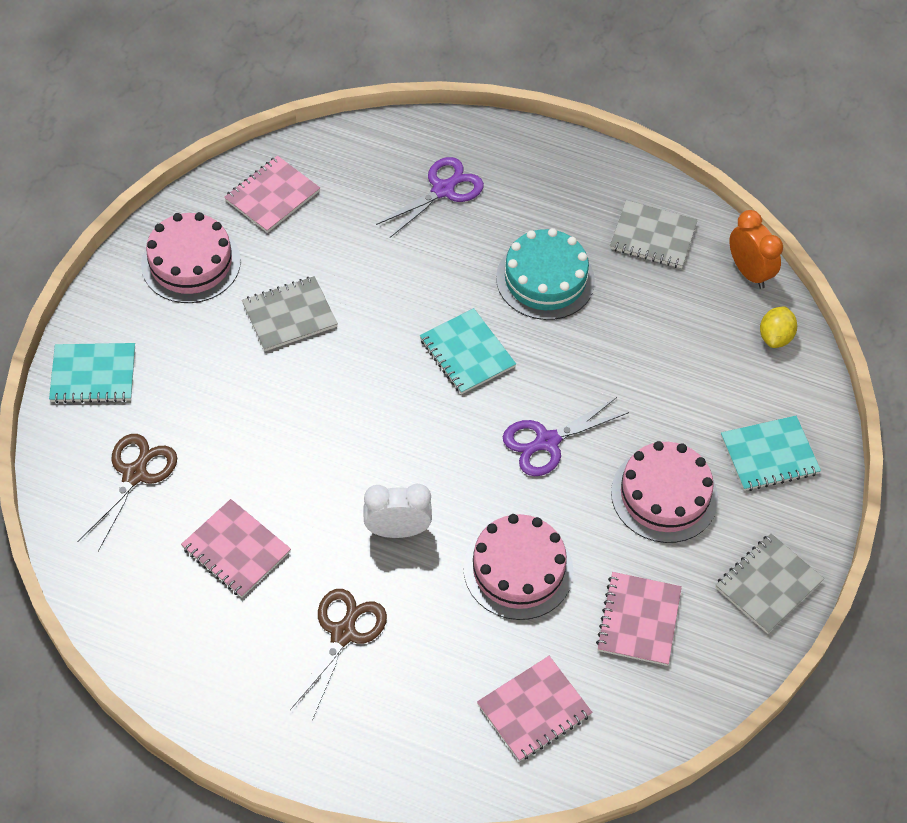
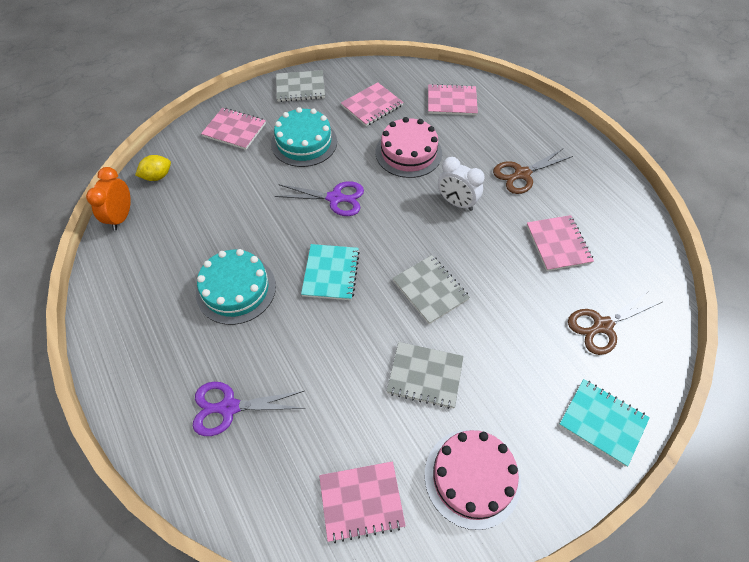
camera: 140 degrees left, 0 degrees up
grey notebook [610,200,698,268] -> grey notebook moved to [392,255,470,324]
pink cake [611,441,718,543] -> turquoise cake [271,107,337,167]
turquoise notebook [721,416,821,491] -> pink notebook [201,108,266,150]

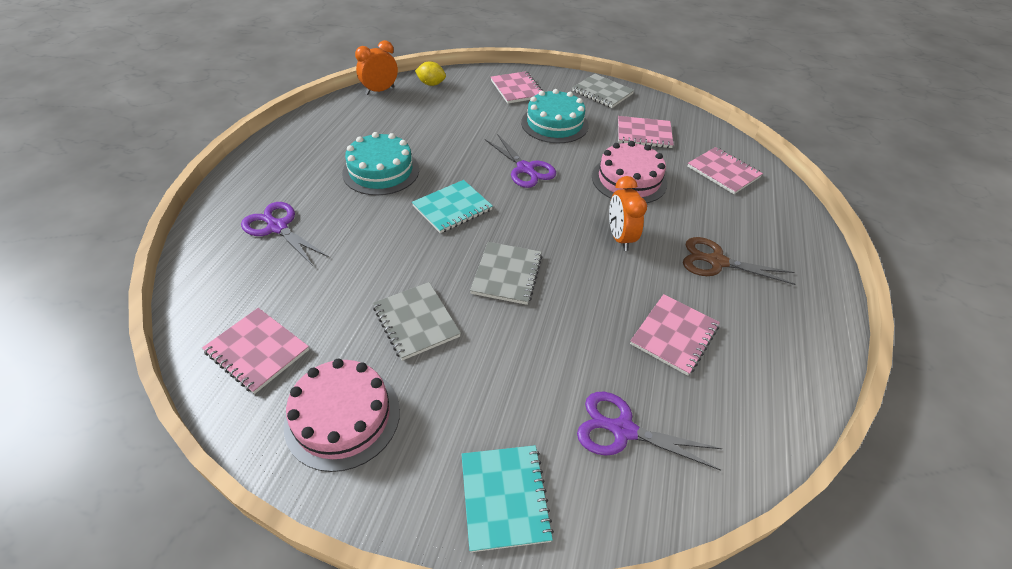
camera: 45 degrees right, 10 degrees down
white clock [438,157,484,211] -> orange clock [609,176,647,251]
brown scissors [568,291,662,355] -> purple scissors [577,392,722,471]

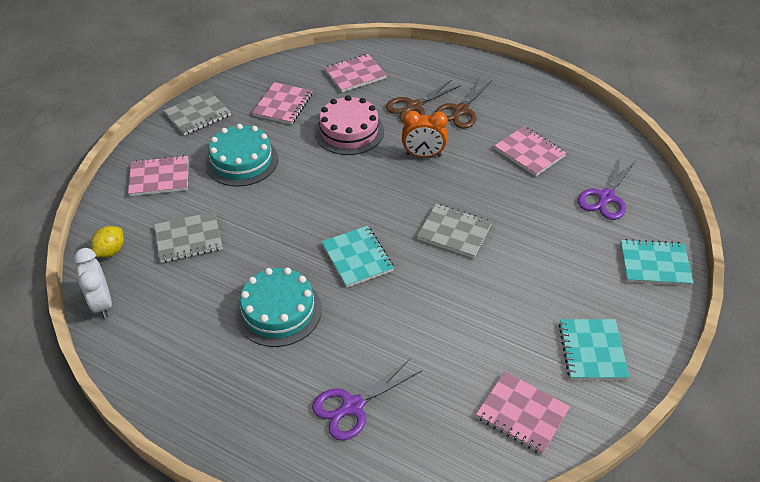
camera: 75 degrees left, 0 degrees up
pink notebook [202,308,309,394] -> pink notebook turned 75 degrees clockwise [476,372,570,454]
pink cake [284,359,400,472] -> turquoise notebook [559,319,630,380]
orange clock [355,40,398,95] -> white clock [74,248,112,318]
grey notebook [373,282,461,361] -> grey notebook moved to [154,211,223,263]
purple scissors [485,134,556,188] -> none
none -> brown scissors [386,80,461,122]

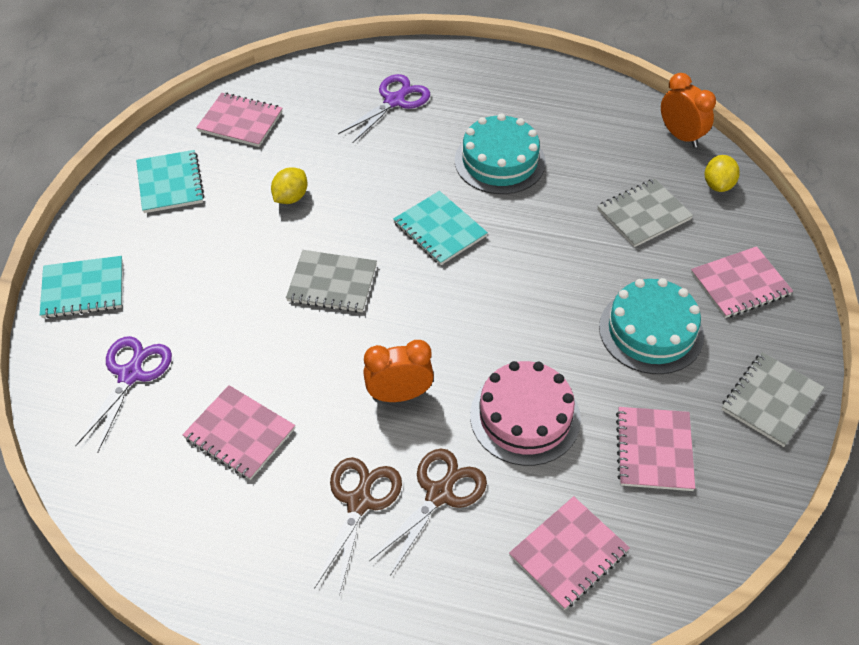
camera: 165 degrees right, 5 degrees up
white clock [74,248,112,318] -> orange clock [661,73,716,148]
none -> yellow lemon [271,167,307,204]

